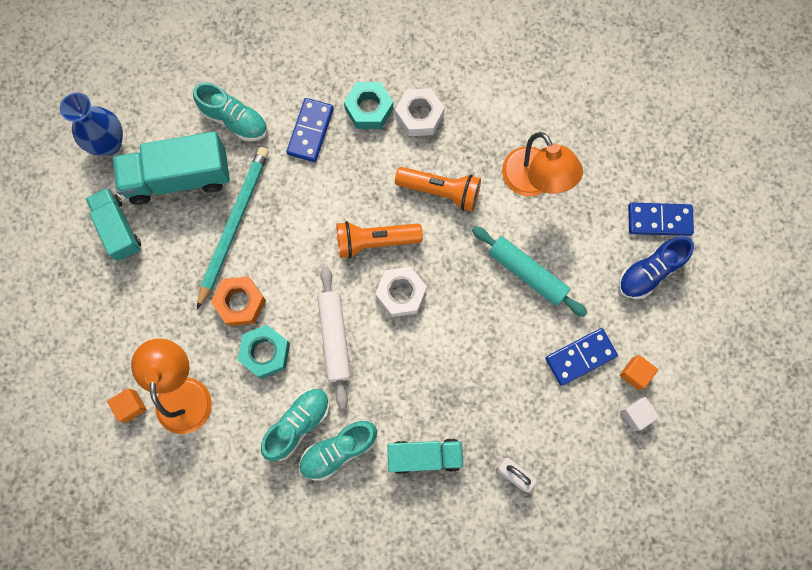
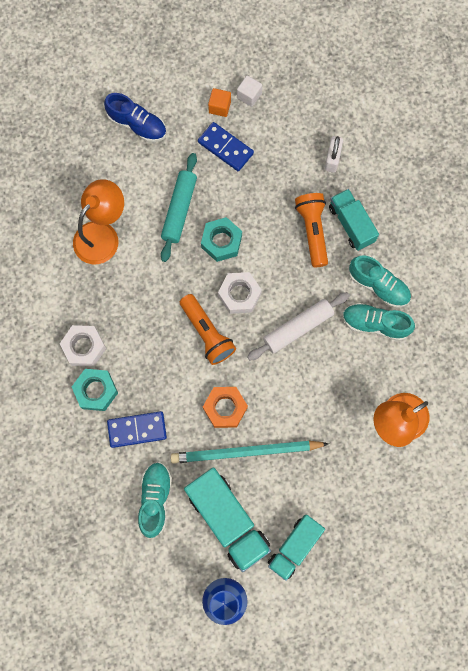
camera: 115 degrees left, 0 degrees up
orange cube [107,388,146,423] -> none
orange nut [211,276,266,326] -> orange nut moved to [203,387,248,428]
turquoise nut [238,325,290,379] -> turquoise nut moved to [201,217,242,262]
orange flashlight [395,167,481,211] -> orange flashlight moved to [295,193,328,267]
blue domino [628,203,694,236] -> none

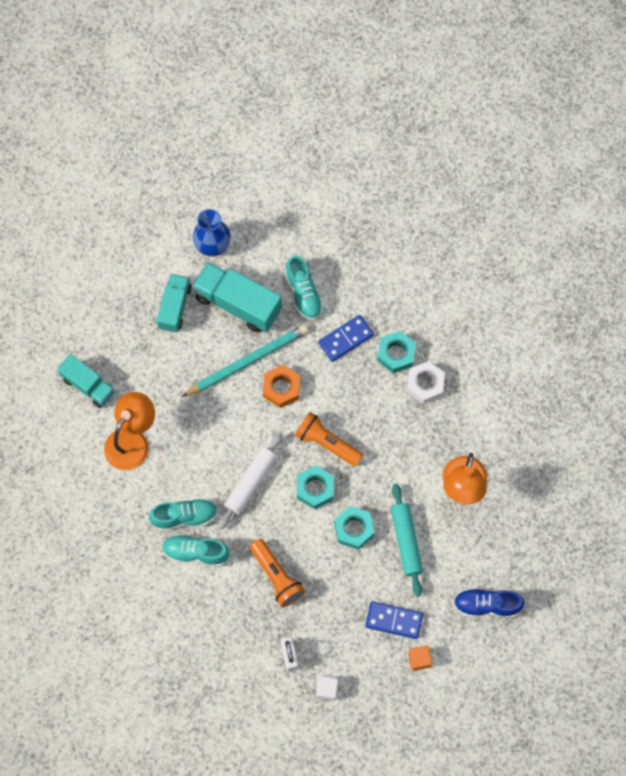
camera: 155 degrees right, 5 degrees down
white nut [218,272,262,314] -> turquoise nut [297,465,334,509]
white cube [237,75,262,107] -> white cube moved to [316,676,338,701]
turquoise truck [329,189,379,251] -> turquoise truck moved to [57,354,115,408]

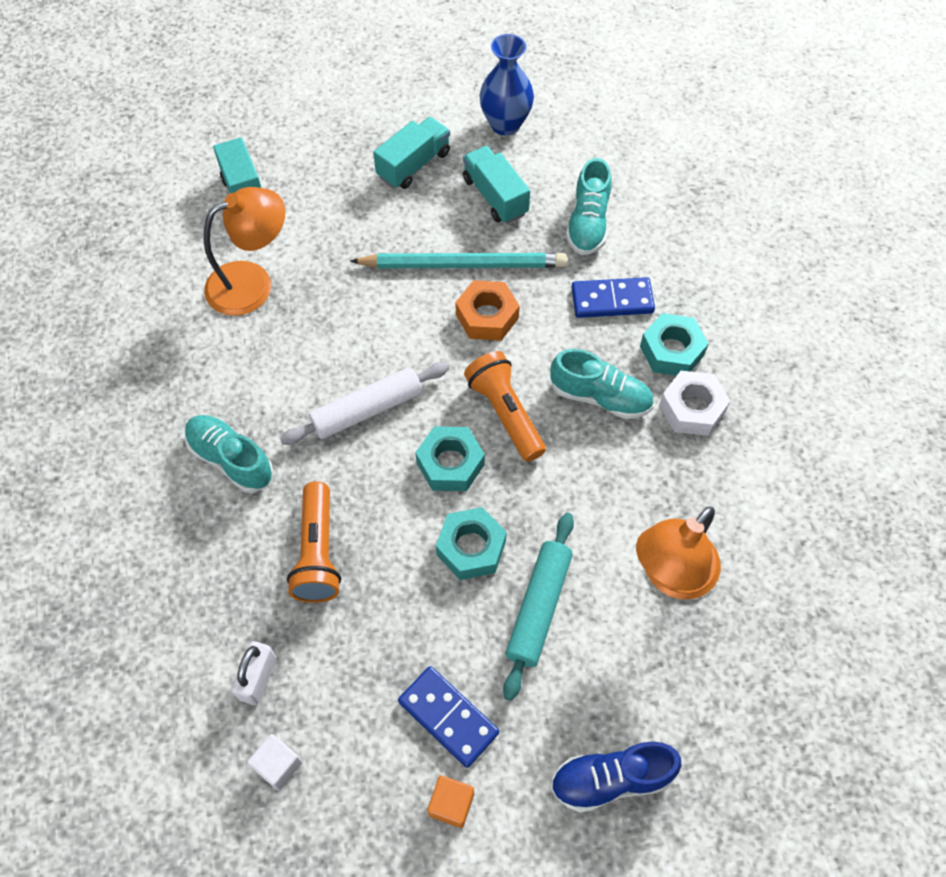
camera: 30 degrees right, 10 degrees down
turquoise shoe [149,498,218,531] -> turquoise shoe moved to [550,349,654,419]
turquoise truck [192,262,282,333] -> turquoise truck [463,146,530,224], size x0.64
blue shoe [454,588,524,618] -> blue shoe turned 45 degrees counterclockwise [550,742,681,813]

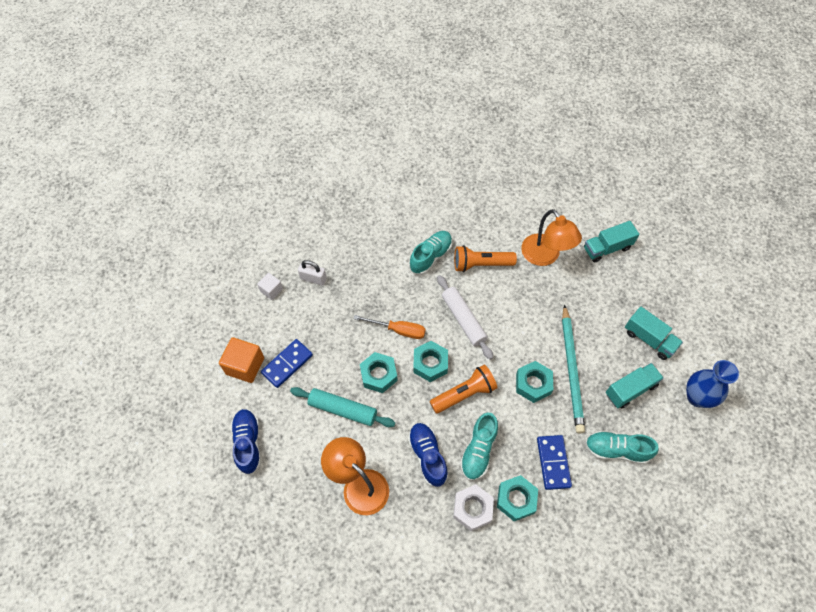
camera: 90 degrees right, 0 degrees up
orange flashlight [287,481,341,603] -> orange flashlight moved to [454,245,517,272]
orange cube [427,775,474,828] -> orange cube [219,337,264,383], size x1.69
orange nut [455,280,520,341] -> turquoise nut [516,361,553,403]
none -> orange screwdriver [353,315,426,339]
none -> blue shoe [408,423,448,487]

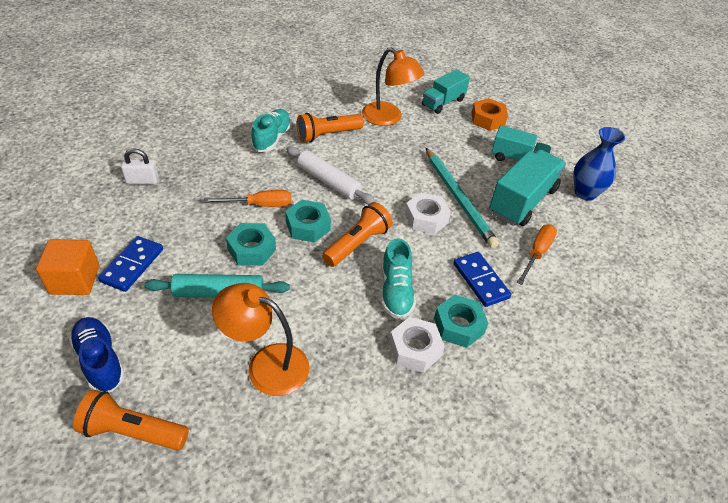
camera: 25 degrees left, 15 degrees down
white cube [257,273,283,300] -> none
blue shoe [408,423,448,487] -> none
turquoise nut [516,361,553,403] -> white nut [405,193,451,234]
turquoise shoe [585,431,659,464] -> orange screwdriver [517,224,557,285]
turquoise truck [606,363,664,408] -> turquoise truck [489,149,566,226], size x1.55
none -> orange flashlight [73,390,189,451]
none -> orange nut [471,98,508,131]

